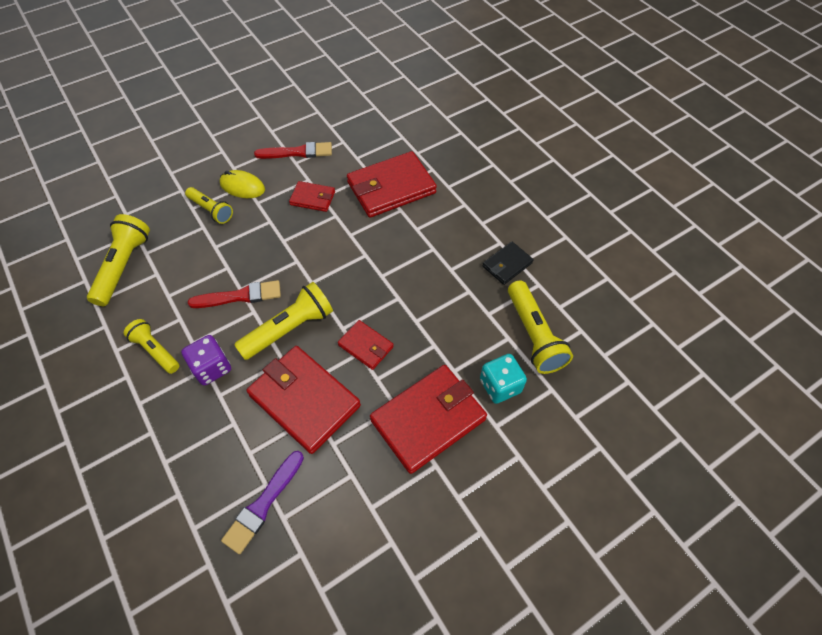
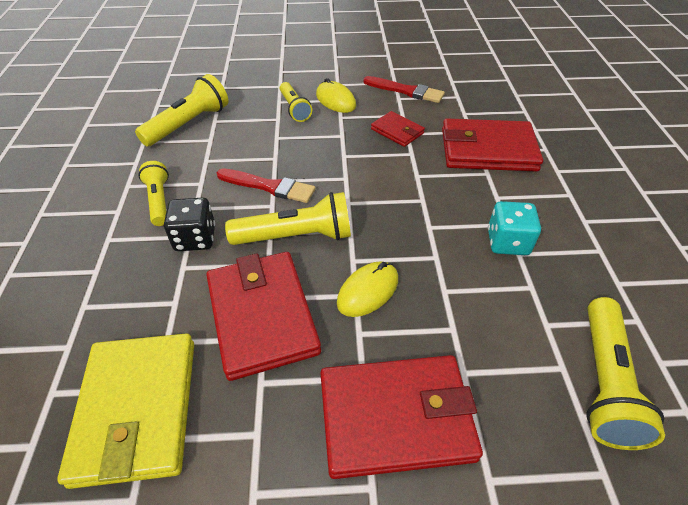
camera: 30 degrees right, 10 degrees down
purple dice [181,335,231,386] -> black dice [164,198,215,251]
purple brush [221,451,304,554] -> yellow wallet [57,334,194,489]
red wallet [338,320,394,370] -> yellow mouse [337,261,398,317]
turquoise dice [480,354,527,404] -> turquoise dice moved to [488,201,541,255]
black wallet [482,242,534,285] -> none

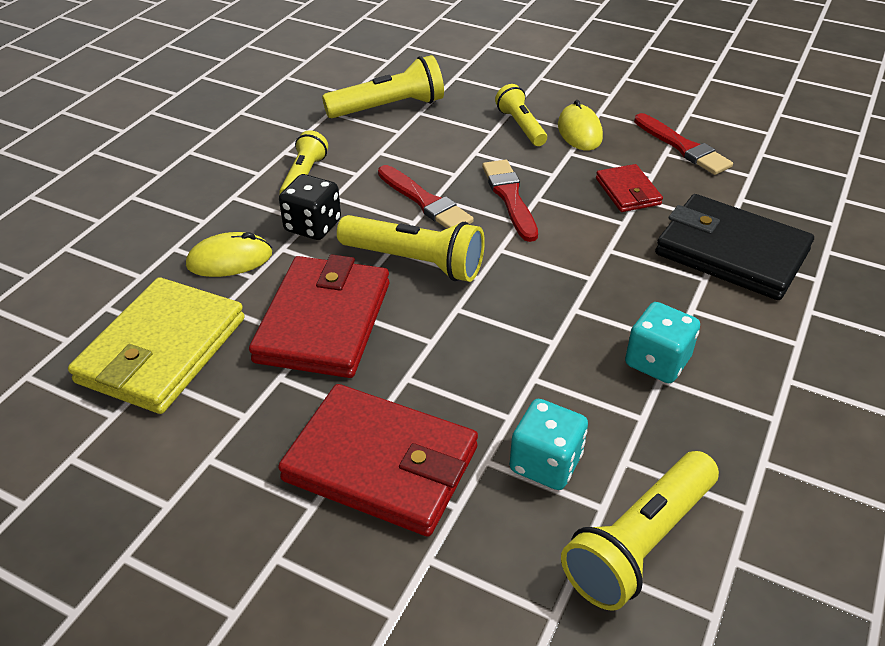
camera: 30 degrees right, 5 degrees down
yellow flashlight [280,82,312,122] -> yellow flashlight turned 150 degrees clockwise [495,84,547,146]
yellow mouse [337,261,398,317] -> yellow mouse moved to [186,232,272,277]
red wallet [442,118,543,171] -> black wallet [655,194,814,300]
none -> red brush [482,160,538,242]
none -> turquoise dice [509,399,588,490]

